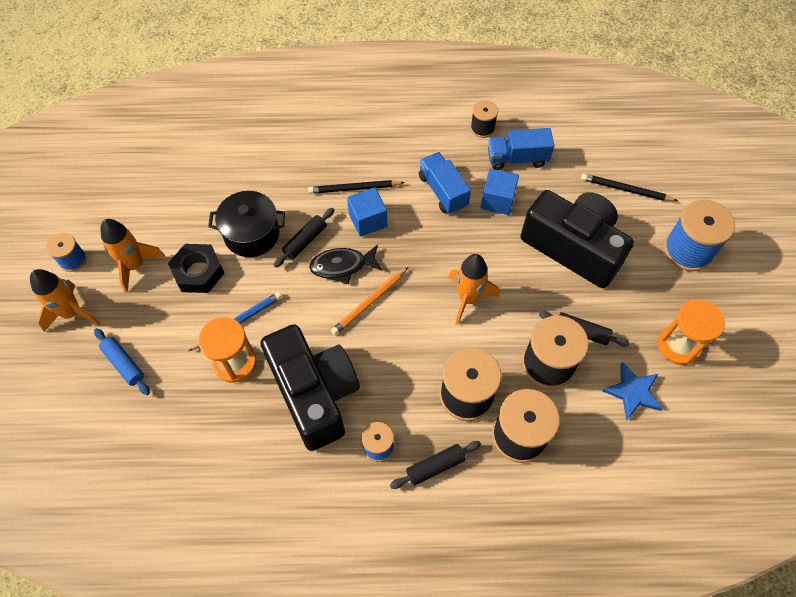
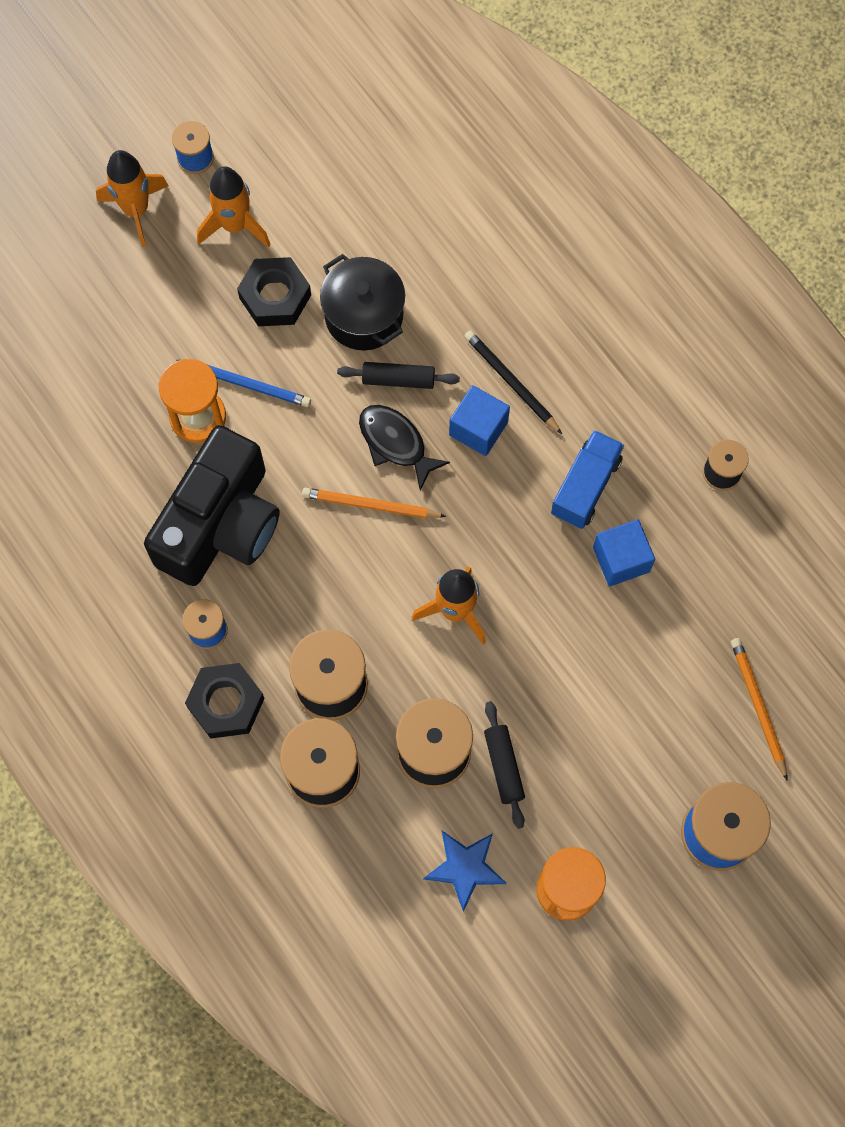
camera: 55 degrees right, 10 degrees up
blue rolling pin [94,328,150,395] -> none
black rolling pin [390,441,481,489] -> black nut [185,663,265,739]
blue truck [488,128,554,170] -> none
black camera [521,190,634,288] -> none
black pencil [581,173,678,201] -> orange pencil [731,638,788,781]

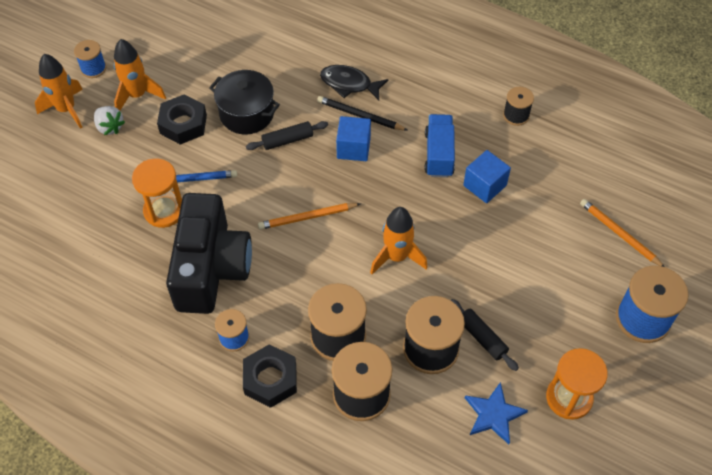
camera: 25 degrees left, 15 degrees down
black fish [359,405,450,491] -> black fish moved to [320,65,388,100]
none -> white strawberry [94,106,125,135]

